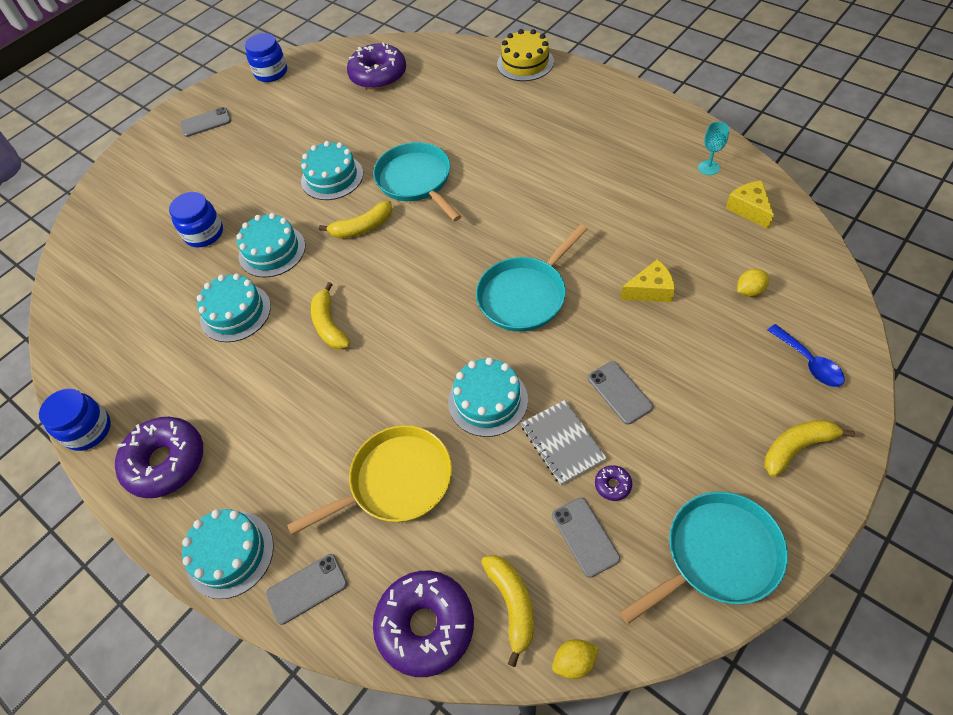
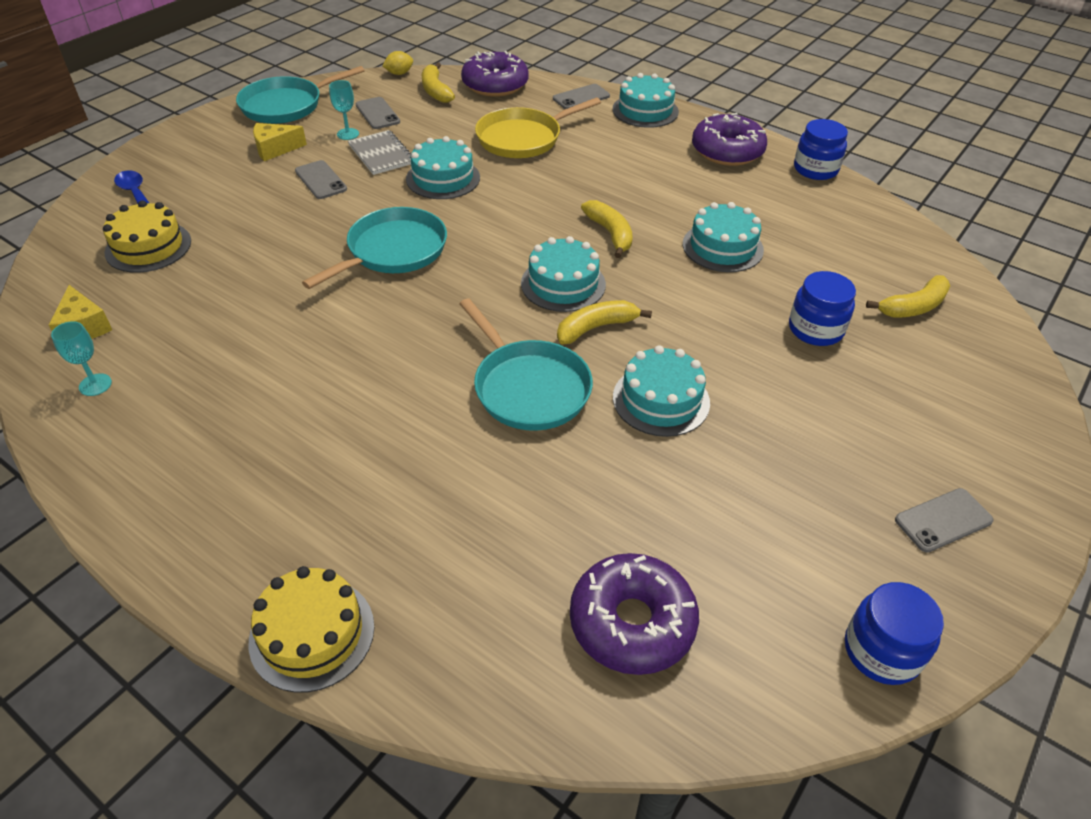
camera: 170 degrees right, 10 degrees down
turquoise cake [236,213,305,277] -> turquoise cake moved to [521,236,606,312]
purple donut [595,465,632,501] -> turquoise goblet [329,80,359,140]
yellow cheese [620,259,675,302] -> yellow cheese moved to [253,123,307,161]
yellow lemon [737,269,769,297] -> yellow cake [103,200,191,273]
yellow banana [764,419,855,477] -> yellow banana moved to [866,275,950,318]

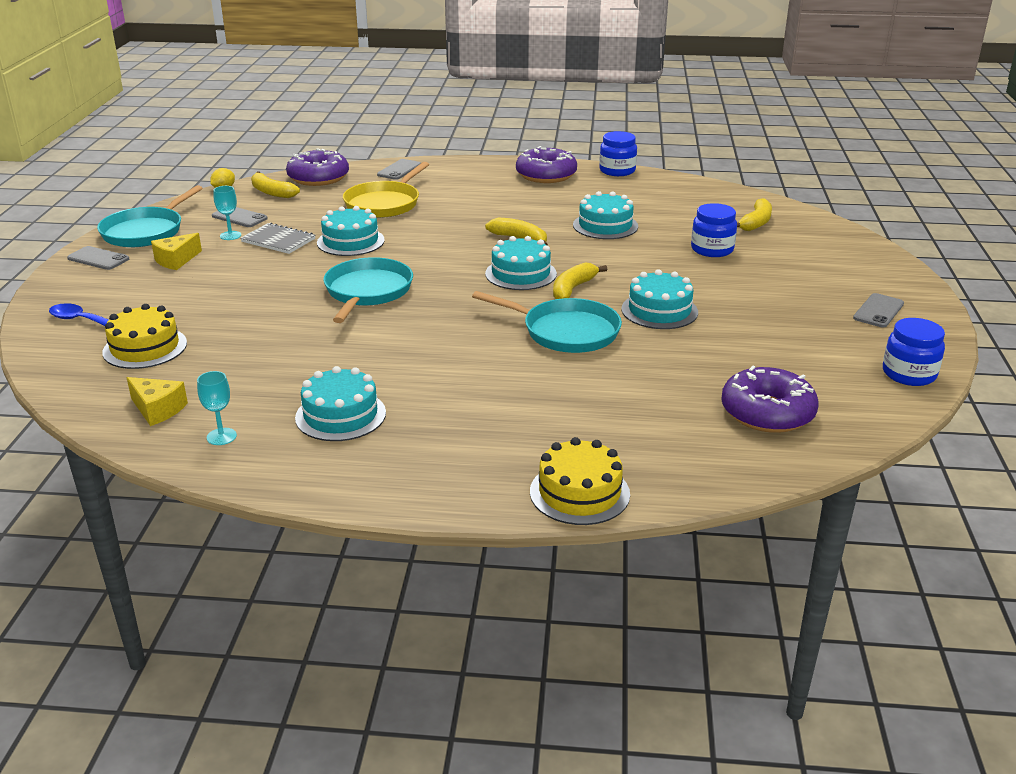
camera: 30 degrees left, 15 degrees down
grey phone [295,160,347,199] -> grey phone moved to [67,246,129,270]
turquoise cake [613,73,679,128] -> turquoise cake moved to [295,366,386,441]

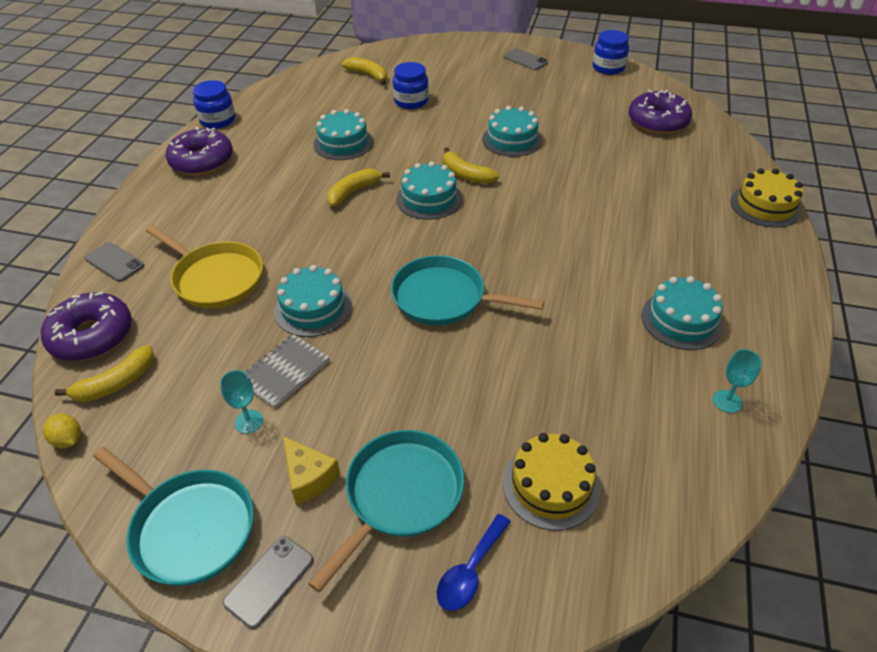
camera: 80 degrees left, 15 degrees up
yellow cheese [126,377,188,426] -> none
grey phone [212,207,268,227] -> none
turquoise pan [472,291,622,353] -> turquoise pan moved to [308,430,464,592]

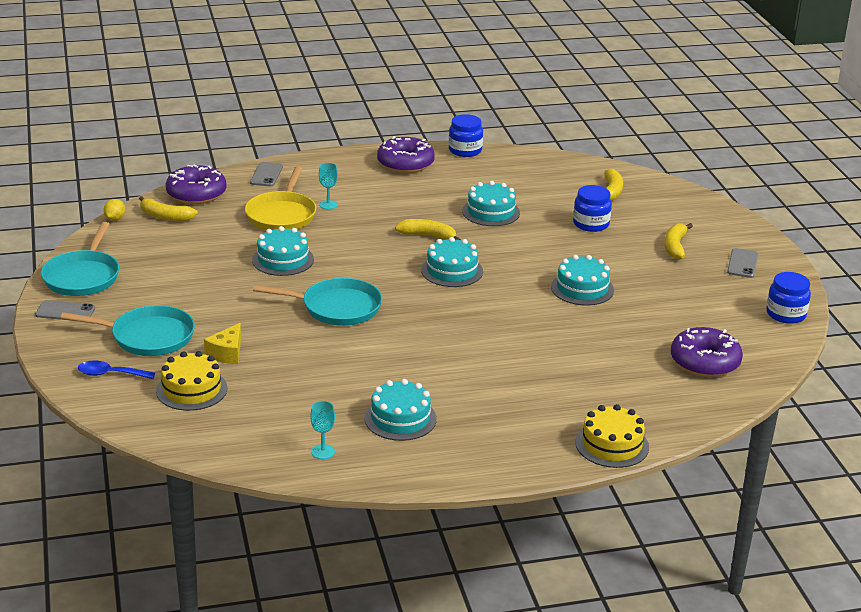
camera: 60 degrees right, 15 degrees down
turquoise goblet [220,370,263,434] -> turquoise goblet moved to [319,163,338,209]
grey notebook [246,334,330,408] -> none
yellow cheese [283,436,340,505] -> yellow cheese moved to [204,323,241,364]
turquoise pan [391,255,544,325] -> turquoise pan turned 105 degrees clockwise [253,278,382,326]
yellow banana [443,147,500,184] -> yellow banana moved to [664,223,693,260]

